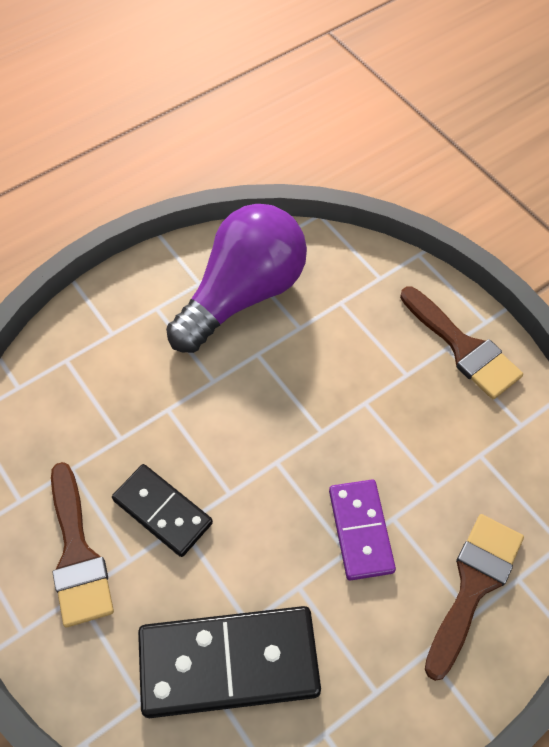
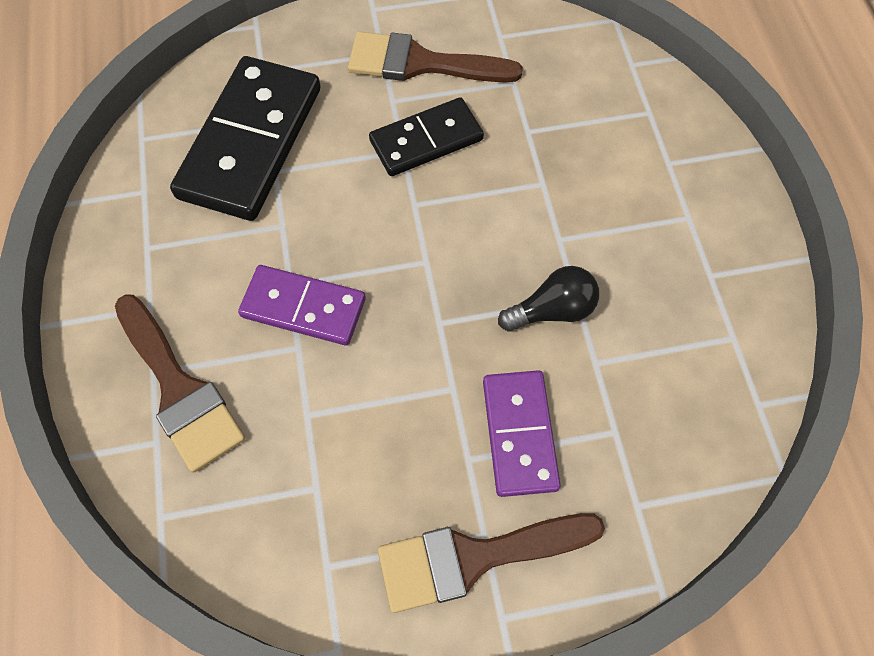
camera: 115 degrees right, 5 degrees up
purple light bulb [166,204,307,353] -> none
none -> purple domino [483,370,561,497]
none -> black light bulb [498,266,599,332]

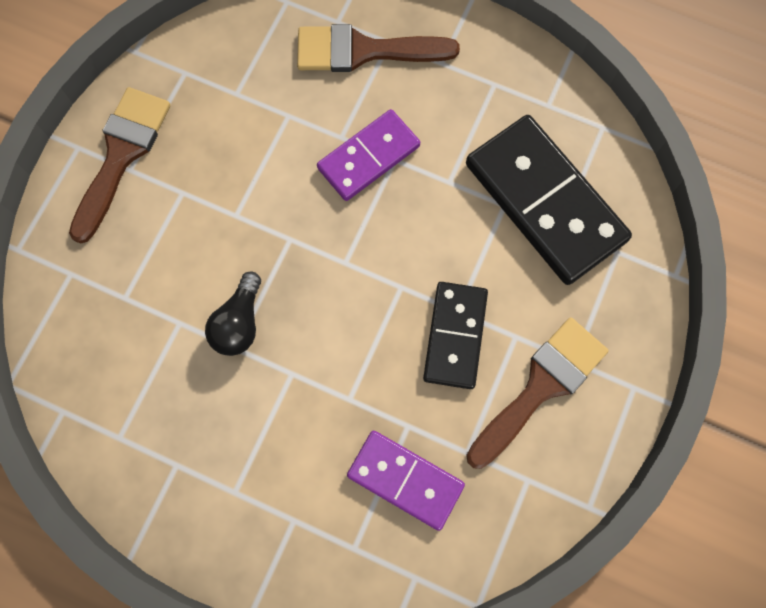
camera: 125 degrees right, 10 degrees up
purple domino [483,370,561,497] -> purple domino moved to [347,431,465,531]

